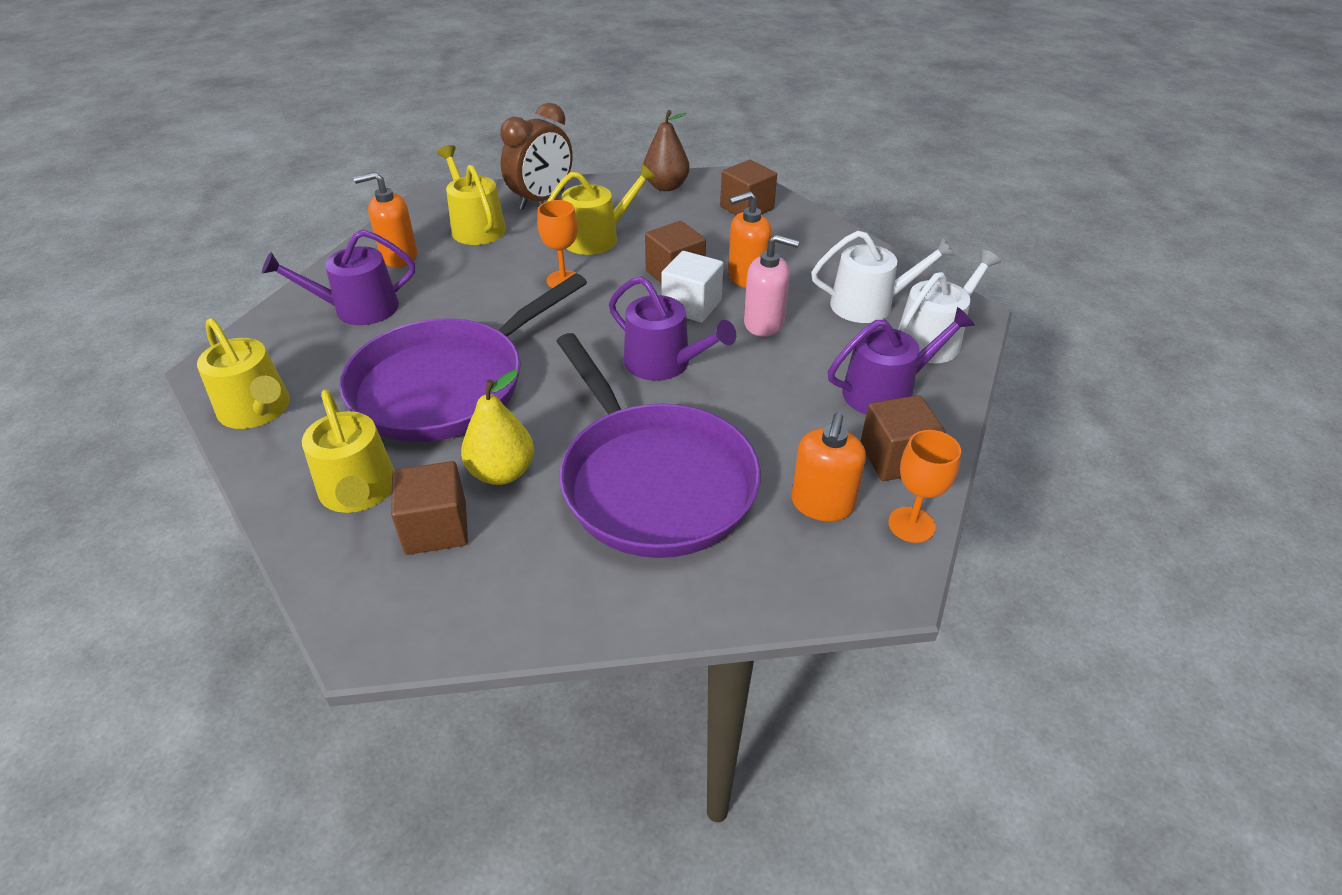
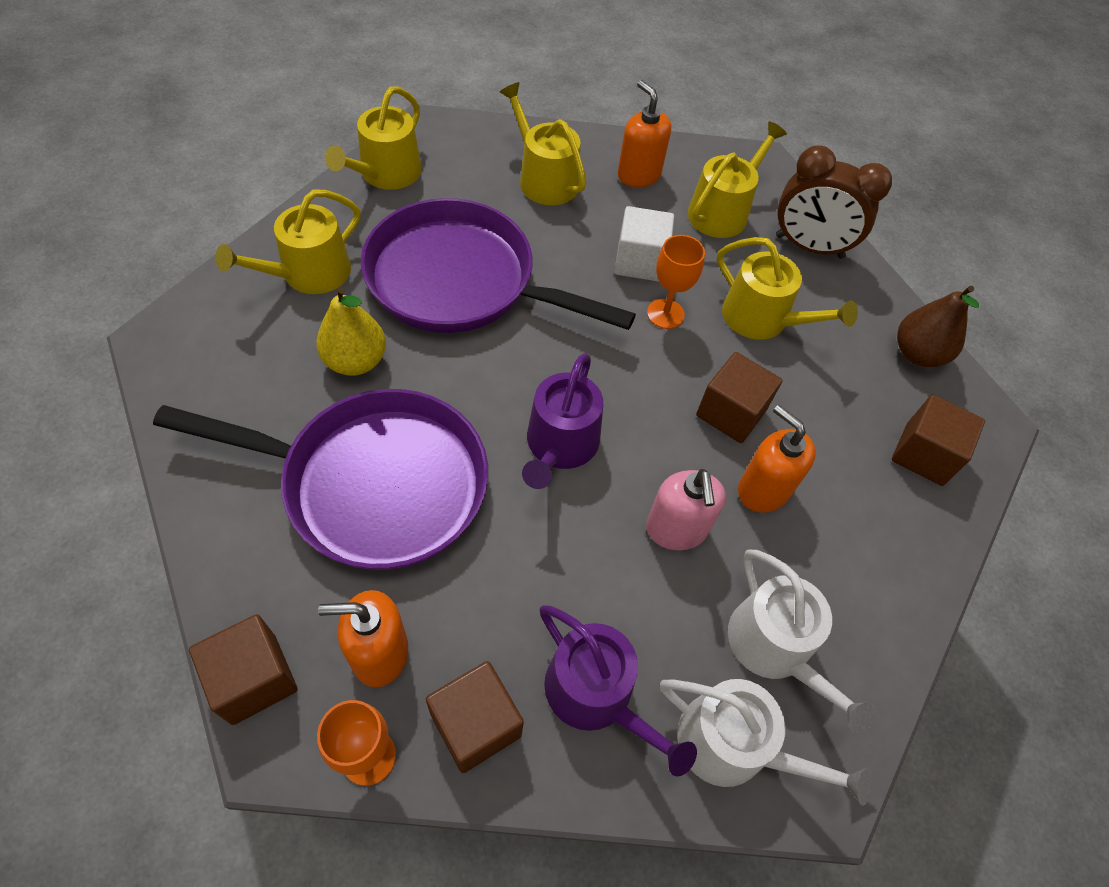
camera: 65 degrees right, 15 degrees up
purple watering can [262,230,415,325] -> yellow watering can [500,82,586,205]
brown cube [391,461,468,555] -> brown cube moved to [189,614,298,725]
purple pan [557,333,761,558] -> purple pan turned 120 degrees counterclockwise [153,389,488,570]
white cube [661,251,723,323] -> white cube moved to [614,206,674,282]

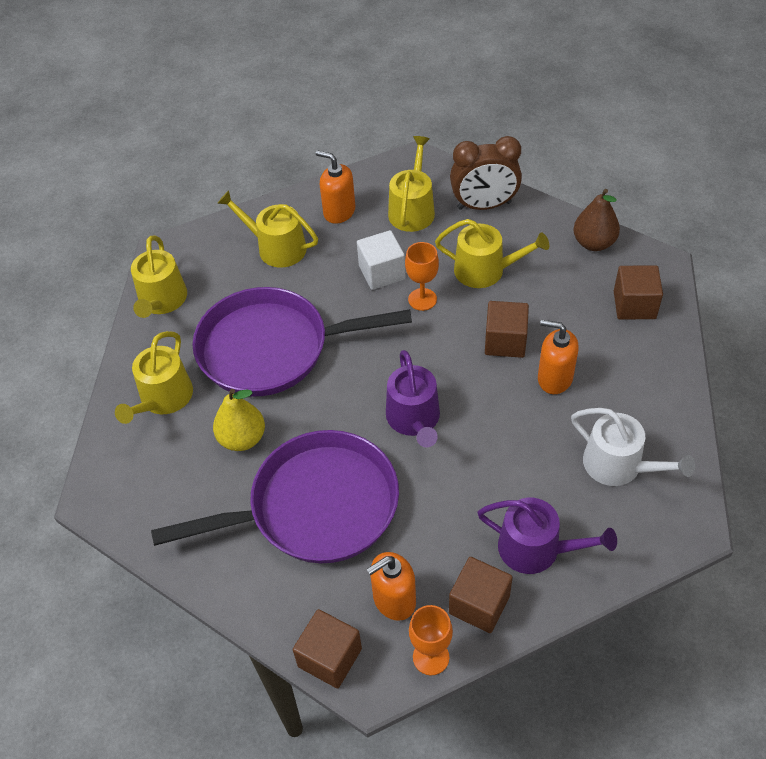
camera: 20 degrees left, 5 degrees down
pink soap dispenser [646,469,726,550] -> none
white watering can [660,679,873,806] -> none

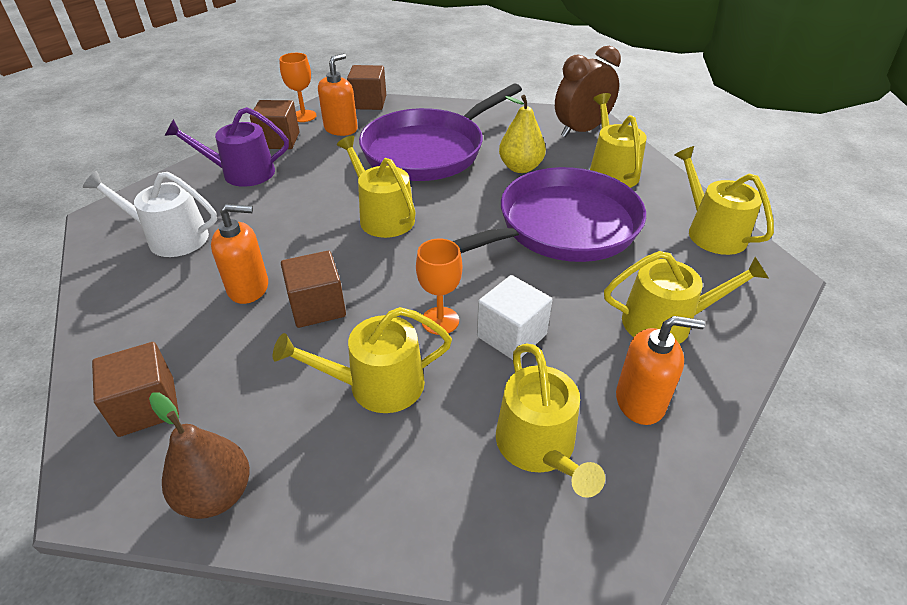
camera: 150 degrees right, 10 degrees down
purple watering can [386,350,440,447] -> yellow watering can [337,135,416,238]
brown clock [450,136,522,210] -> brown clock moved to [555,46,621,137]

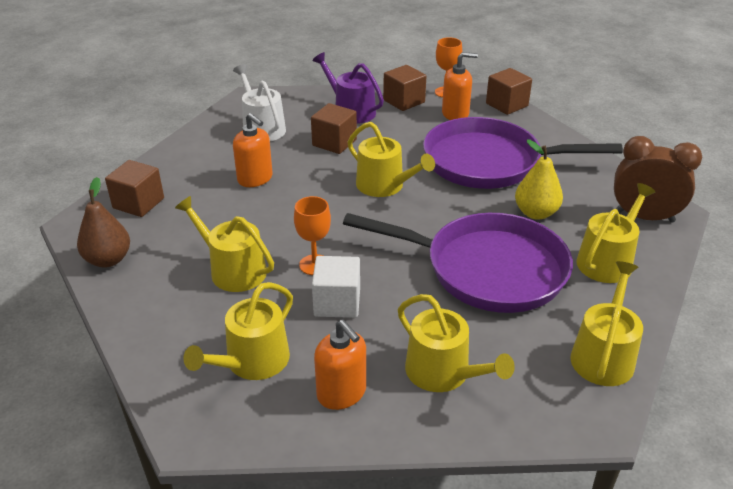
camera: 50 degrees right, 5 degrees down
brown cube [281,251,346,328] -> brown cube moved to [311,103,357,154]
yellow watering can [337,135,416,238] -> yellow watering can turned 120 degrees clockwise [348,122,435,197]

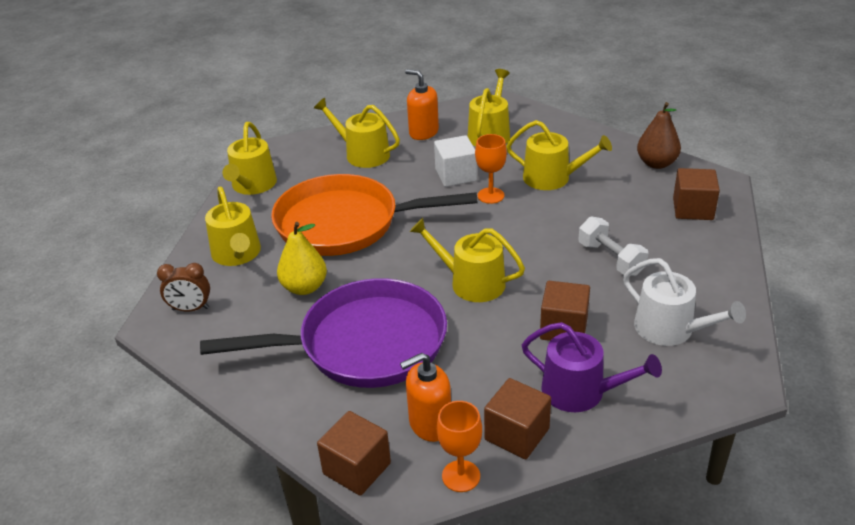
camera: 165 degrees right, 0 degrees up
orange soap dispenser [233,113,273,187] -> white dumbbell [579,216,648,276]
purple pan [343,213,573,313] -> orange pan [271,174,477,256]
yellow watering can [576,183,655,283] -> yellow watering can turned 45 degrees counterclockwise [205,187,261,266]
brown clock [614,136,702,223] -> brown clock [157,263,210,312], size x0.60

